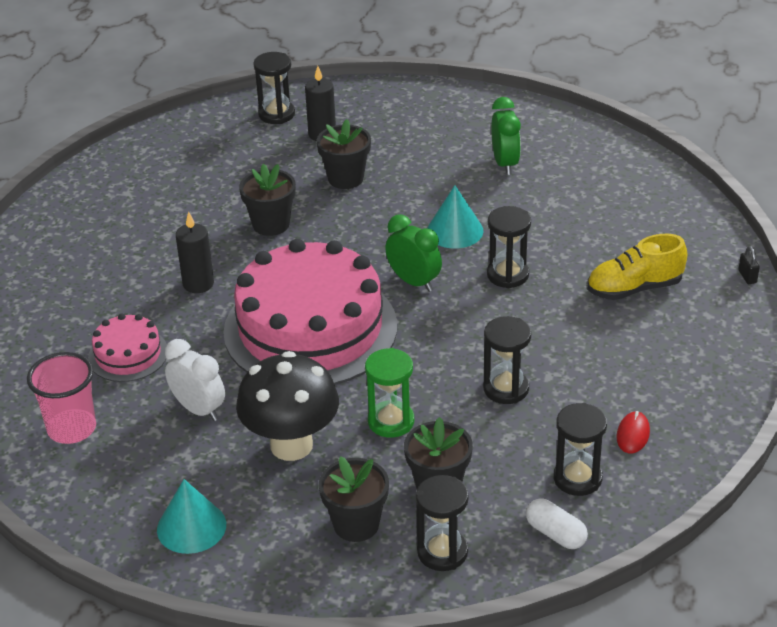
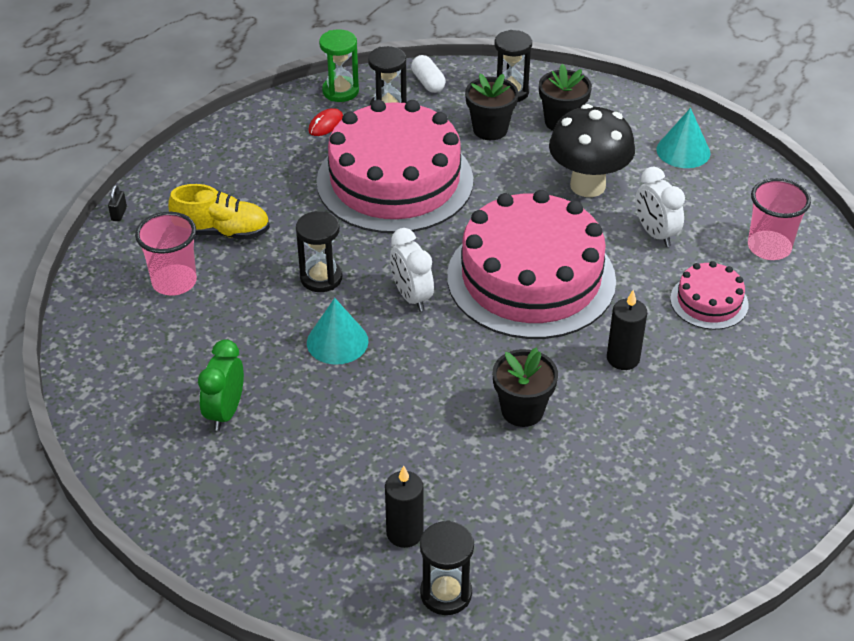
camera: 160 degrees left, 5 degrees up
black flower pot [317,119,371,189] -> none
green hourglass [365,348,414,438] -> green hourglass moved to [319,29,359,102]
green clock [385,214,442,292] -> white clock [390,228,434,311]
black hourglass [483,316,531,404] -> pink cake [316,100,473,233]
none -> pink cup [135,212,197,296]

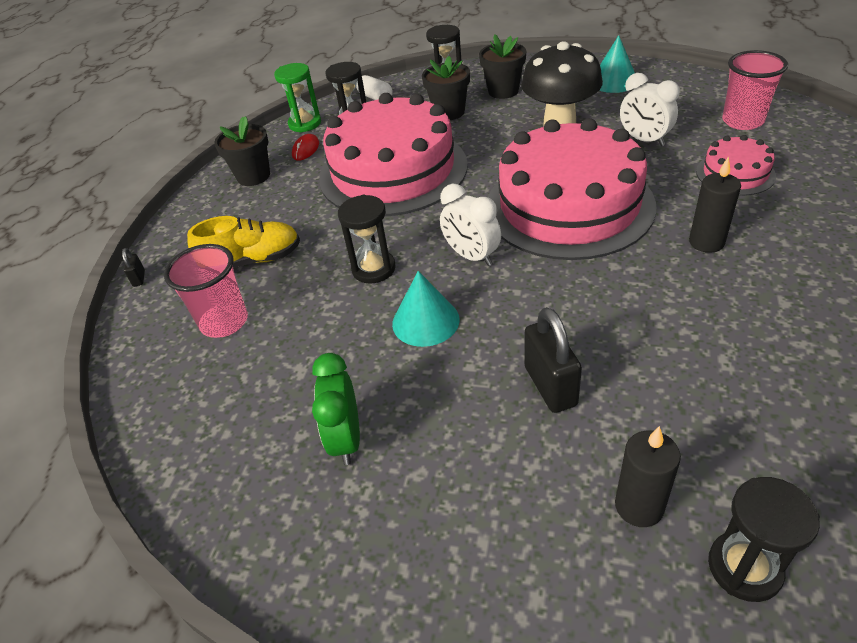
camera: 15 degrees left, 0 degrees up
black flower pot [493,347,558,427] -> black flower pot moved to [214,116,270,186]
none -> black padlock [525,307,582,413]

